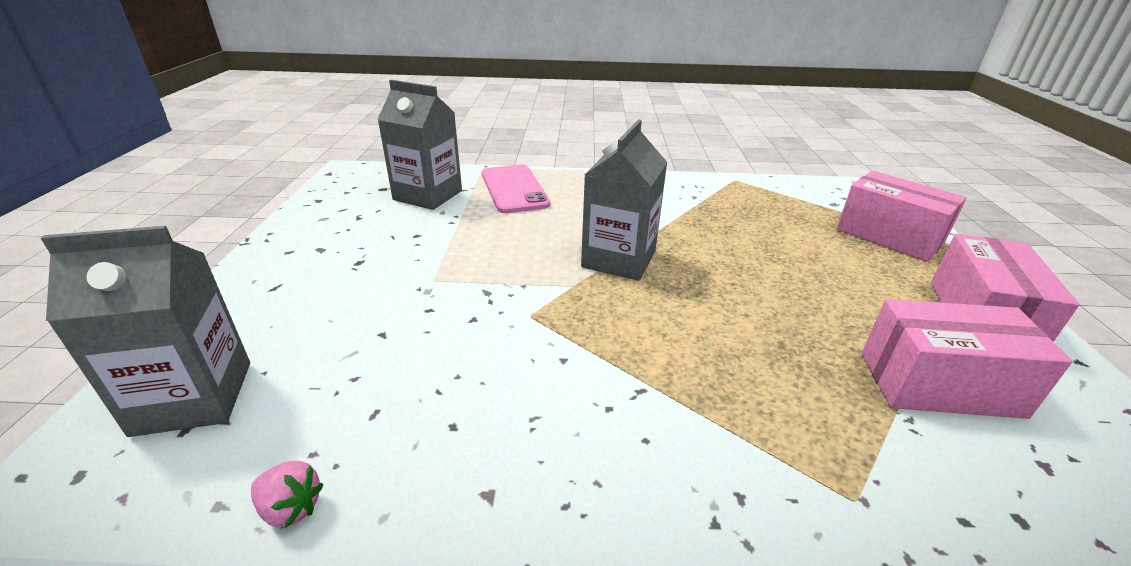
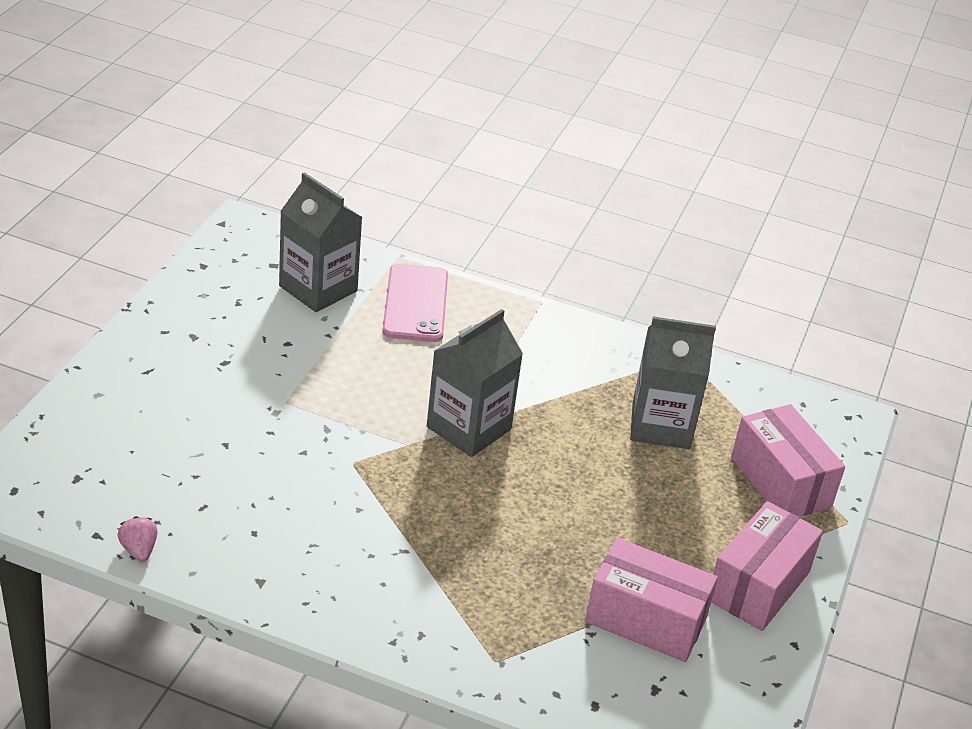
camera: 15 degrees right, 5 degrees up
grey carton [41,226,250,437] -> grey carton moved to [630,317,716,449]
pink strawberry [251,461,323,528] -> pink strawberry turned 150 degrees counterclockwise [118,516,158,562]

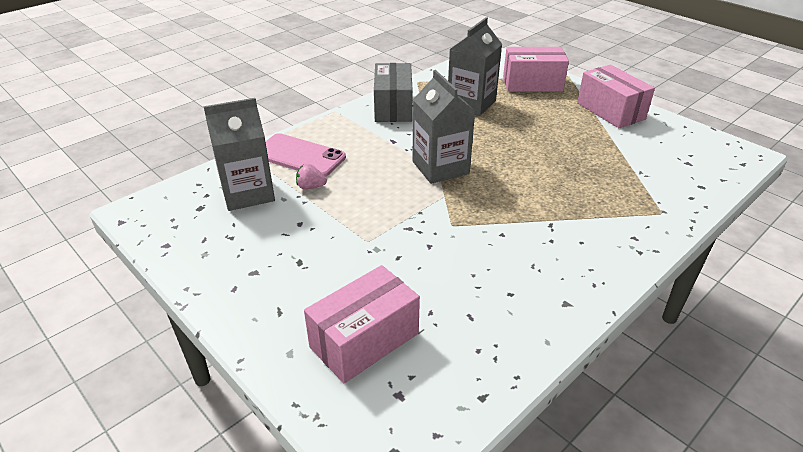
camera: 60 degrees left, 0 degrees up
pink strawberry [118,516,158,562] -> pink strawberry moved to [296,163,327,189]
pink box [585,538,718,662] -> pink box moved to [304,265,420,383]
none -> grey box [374,63,413,122]

